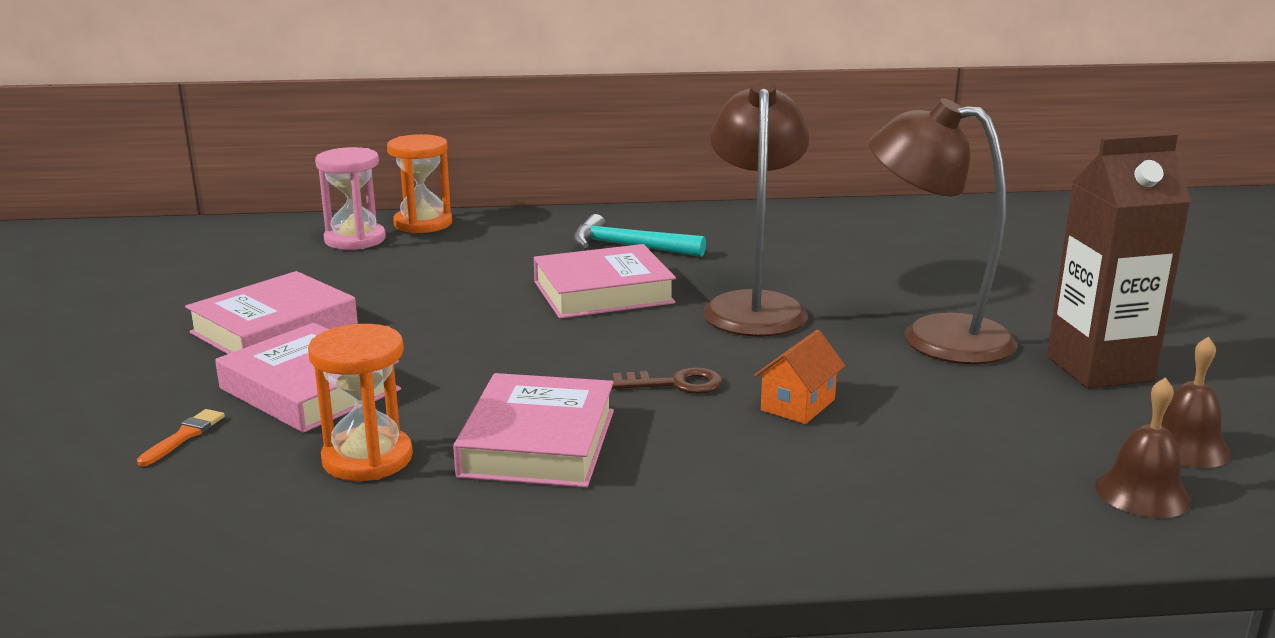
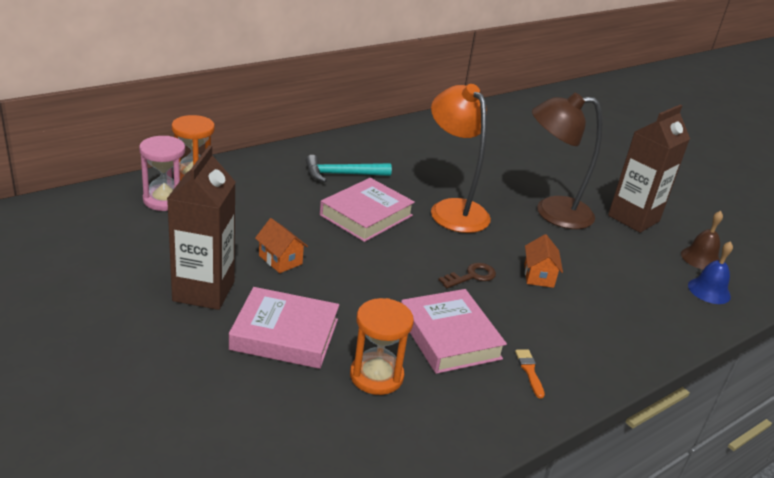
camera: 35 degrees left, 10 degrees up
orange brush [137,409,225,466] -> orange brush moved to [515,349,545,399]
pink book [185,271,358,354] -> brown carton [167,145,236,310]
brown lamp [703,78,809,337] -> orange lamp [431,84,491,233]
brown bell [1095,377,1191,518] -> blue bell [688,241,733,304]
none -> orange house [255,218,308,273]

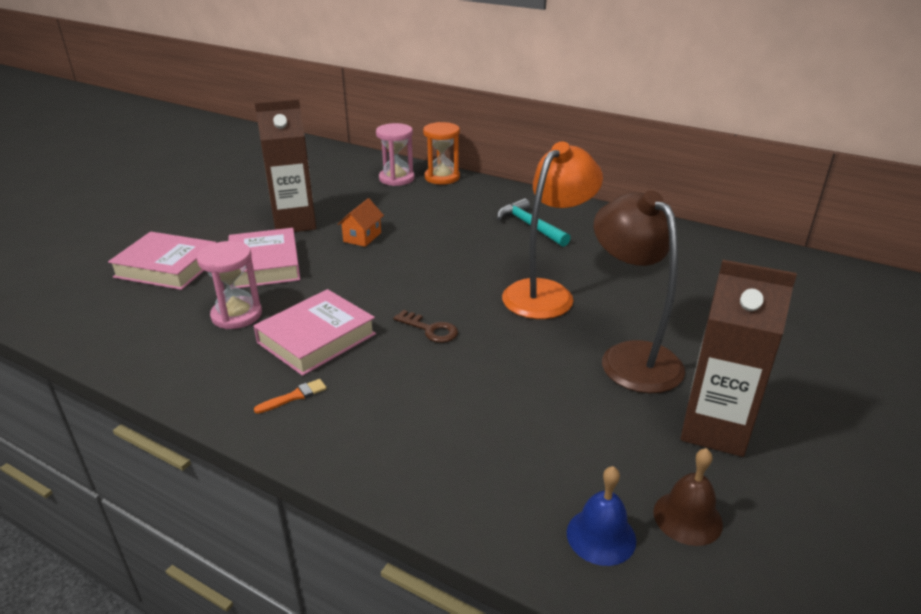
camera: 70 degrees right, 0 degrees up
pink book [320,178,415,242] -> pink book moved to [108,232,216,290]
orange hourglass [350,298,414,395] -> pink hourglass [197,241,262,329]
orange house [524,234,563,288] -> none

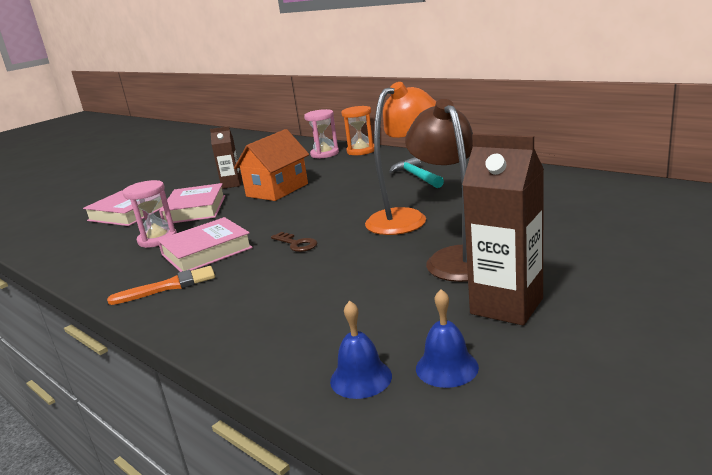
camera: 15 degrees right, 10 degrees down
orange brush [254,379,327,413] -> orange brush [107,266,215,305], size x1.77
brown carton [255,99,316,232] -> brown carton [210,126,242,189], size x0.60
orange house [337,198,384,247] -> orange house [234,129,309,201], size x1.93
brown bell [653,448,723,546] -> blue bell [416,289,479,388]

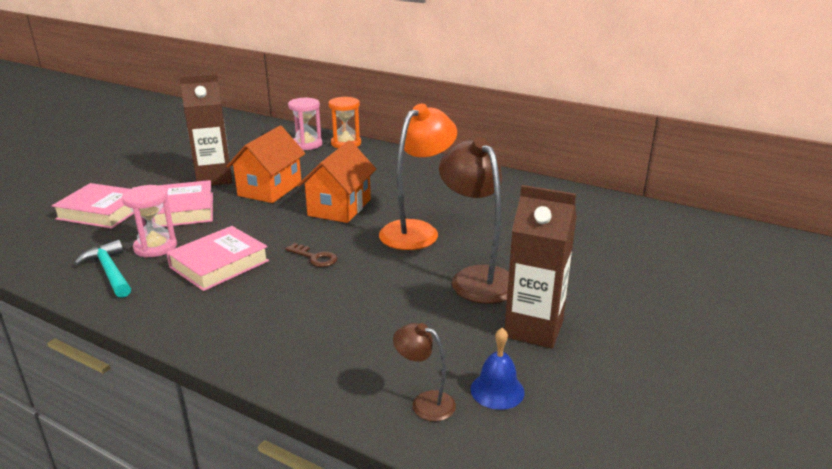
camera: 15 degrees left, 5 degrees up
orange brush [107,266,215,305] -> none
brown carton [210,126,242,189] -> brown carton [180,74,232,186], size x1.68
blue bell [330,301,392,399] -> brown lamp [393,323,456,421]
turquoise hammer [389,157,444,188] -> turquoise hammer moved to [74,240,131,298]
none -> orange house [298,140,376,223]

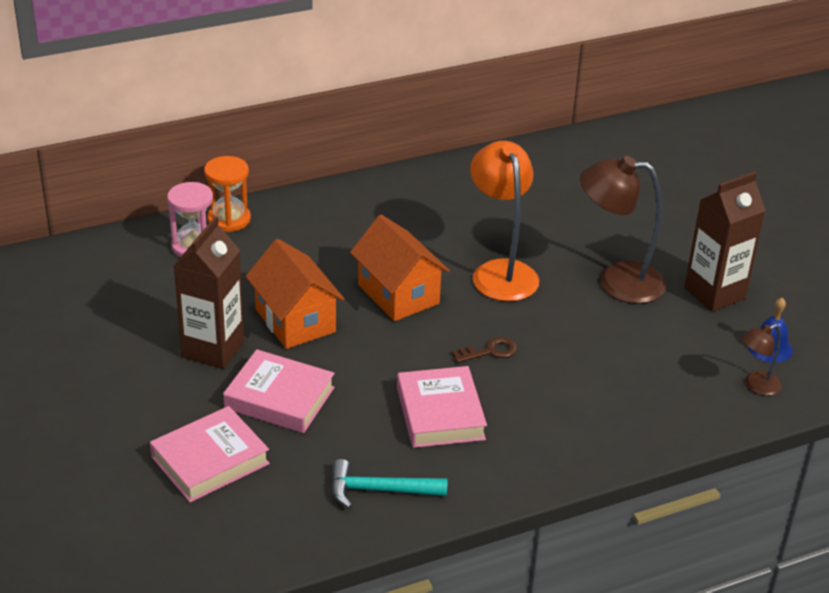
camera: 55 degrees left, 10 degrees up
pink hourglass [122,185,177,258] -> none

